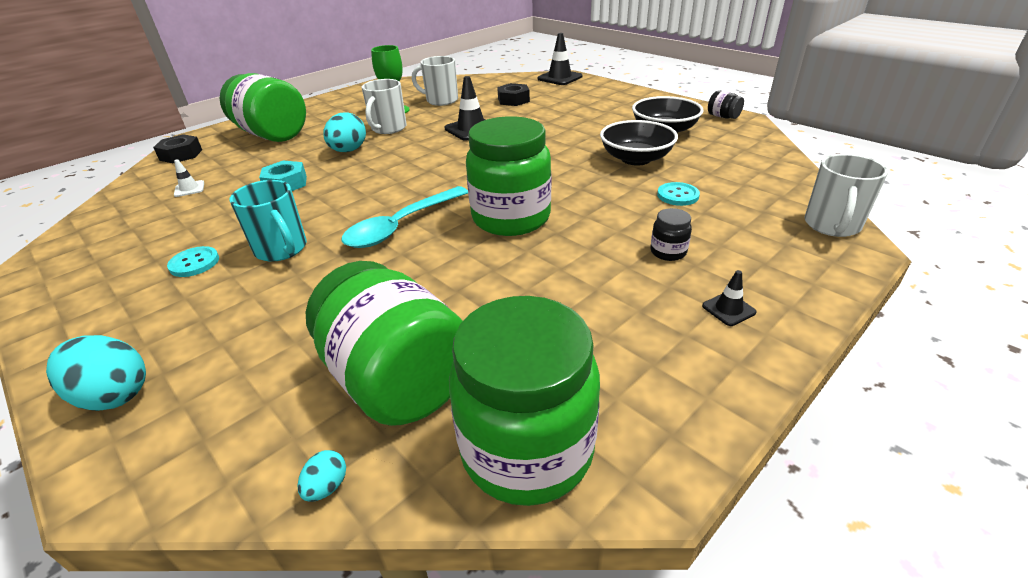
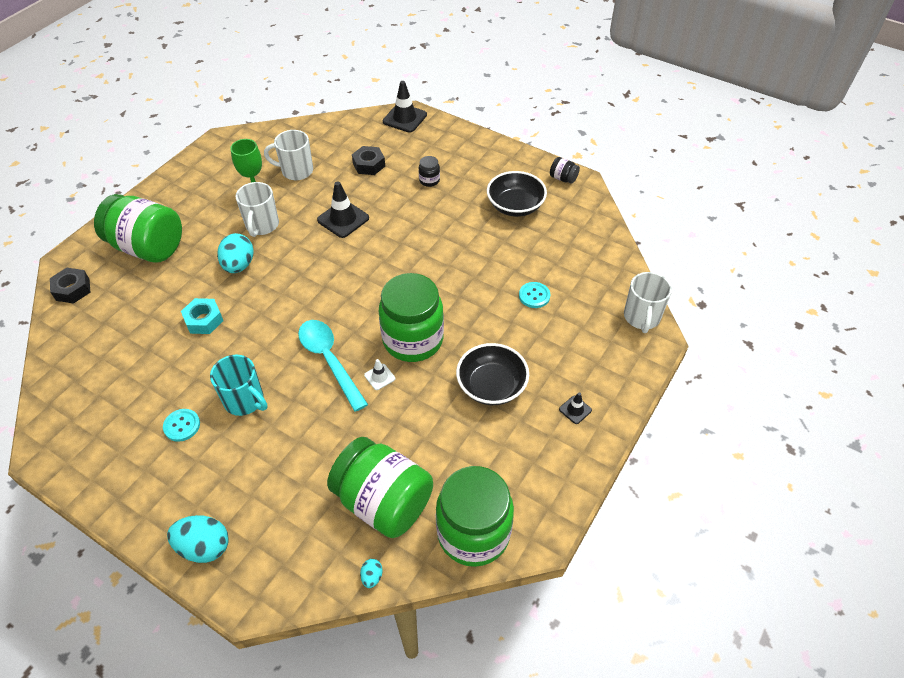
camera: 15 degrees left, 15 degrees up
white traffic cone [174,159,204,197] -> white traffic cone moved to [364,359,395,390]
turquoise spoon [342,186,468,248] -> turquoise spoon turned 120 degrees clockwise [298,320,368,412]
black bowl [600,120,678,165] -> black bowl moved to [456,343,529,405]
black jar [650,208,692,261] -> black jar moved to [419,156,440,187]

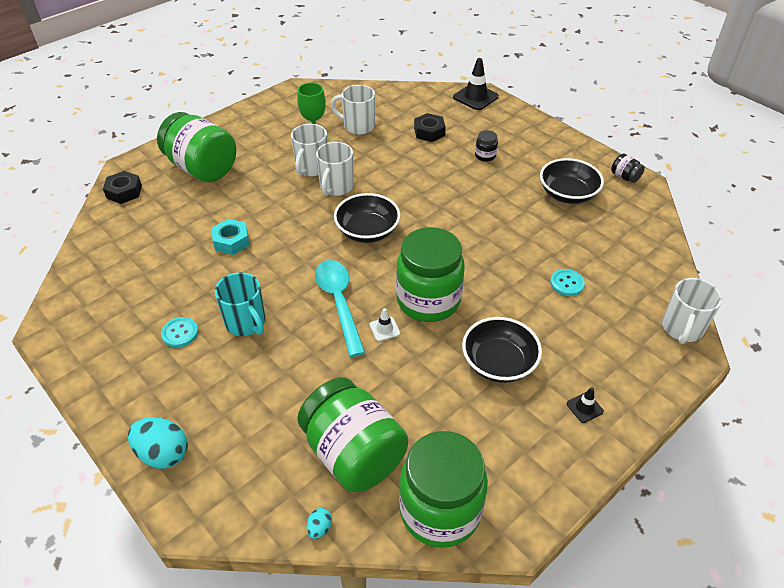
camera: 15 degrees right, 5 degrees down
turquoise egg [217,233,254,273] -> none
black traffic cone [317,181,369,238] -> none
none -> white mug [316,142,354,196]
none -> black bowl [334,193,400,243]

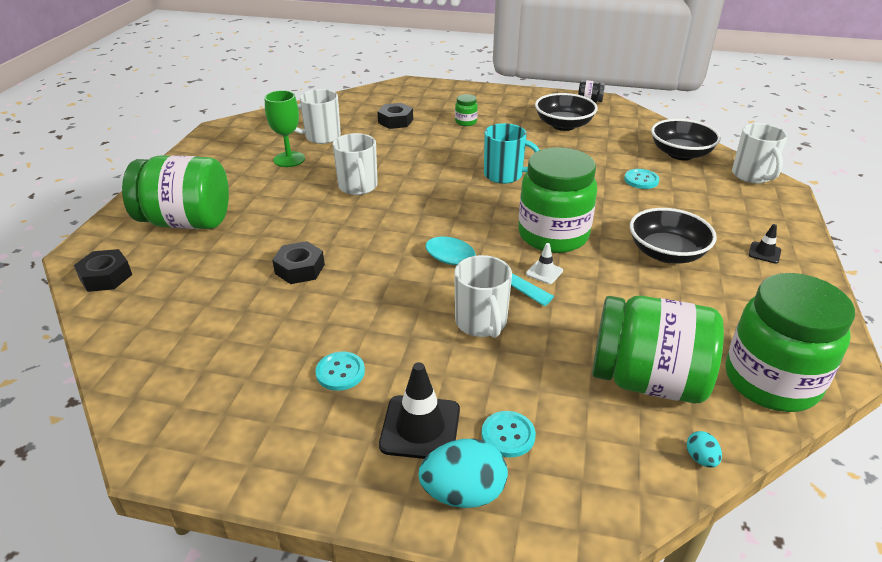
camera: 35 degrees left, 10 degrees down
turquoise nut [212,219,249,255] -> black nut [272,241,325,284]
turquoise mug [215,272,266,336] -> turquoise mug moved to [484,123,539,184]
white mug [291,124,328,176] -> white mug moved to [454,255,512,338]
black bowl [334,193,400,243] -> black bowl moved to [651,119,721,160]
black traffic cone [453,58,499,110] -> black traffic cone moved to [379,362,460,459]
black jar [475,130,498,162] -> green jar [455,94,478,126]
none -> turquoise button [482,411,536,457]

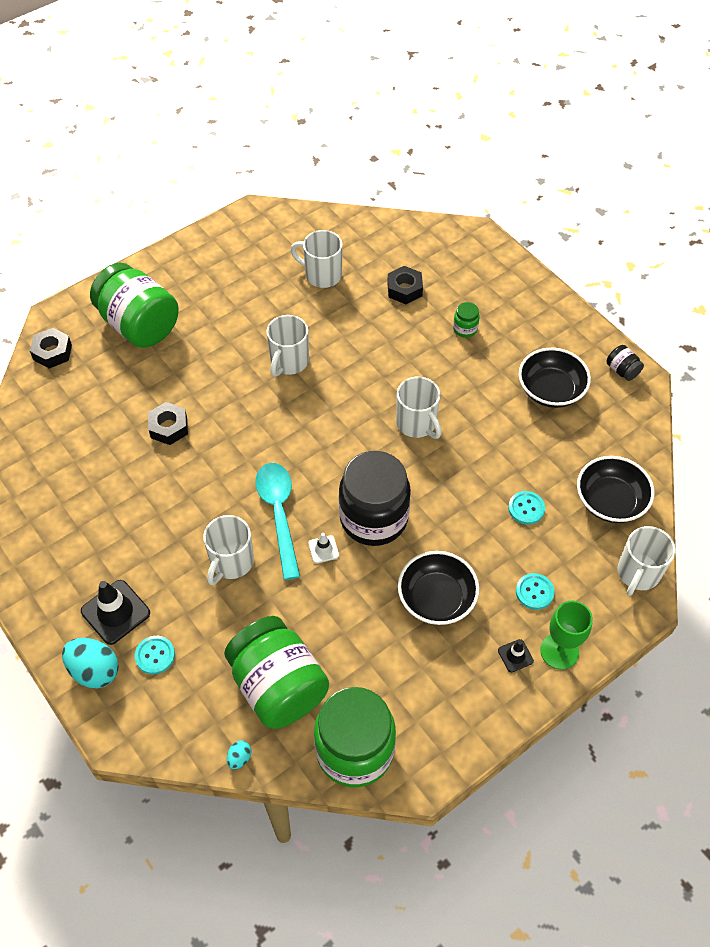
camera: 40 degrees right, 20 degrees up
green goblet [264,90,305,167] -> green goblet moved to [540,601,593,670]
turquoise button [315,352,365,391] -> turquoise button moved to [516,573,555,610]
turquoise mug [484,123,539,184] -> white mug [396,377,442,439]
green jar [518,147,597,253] -> black jar [339,451,411,546]

